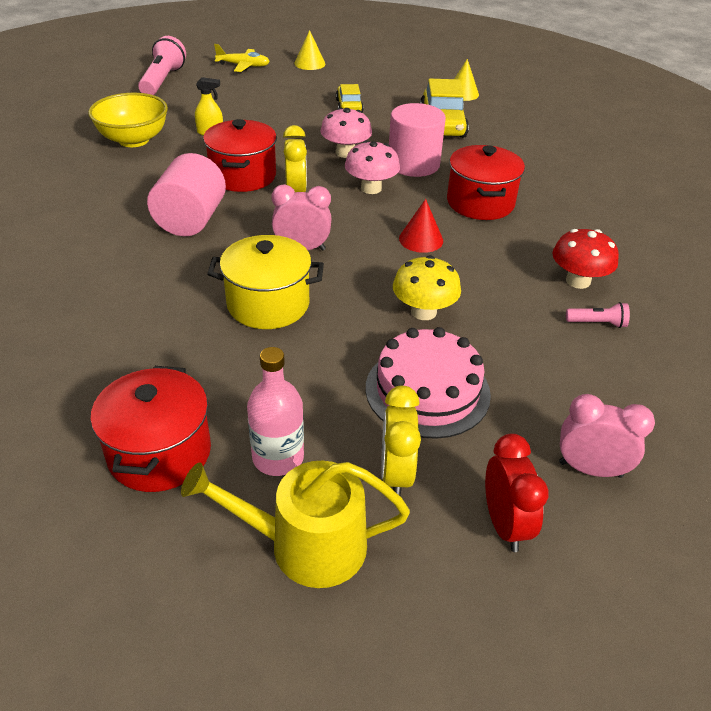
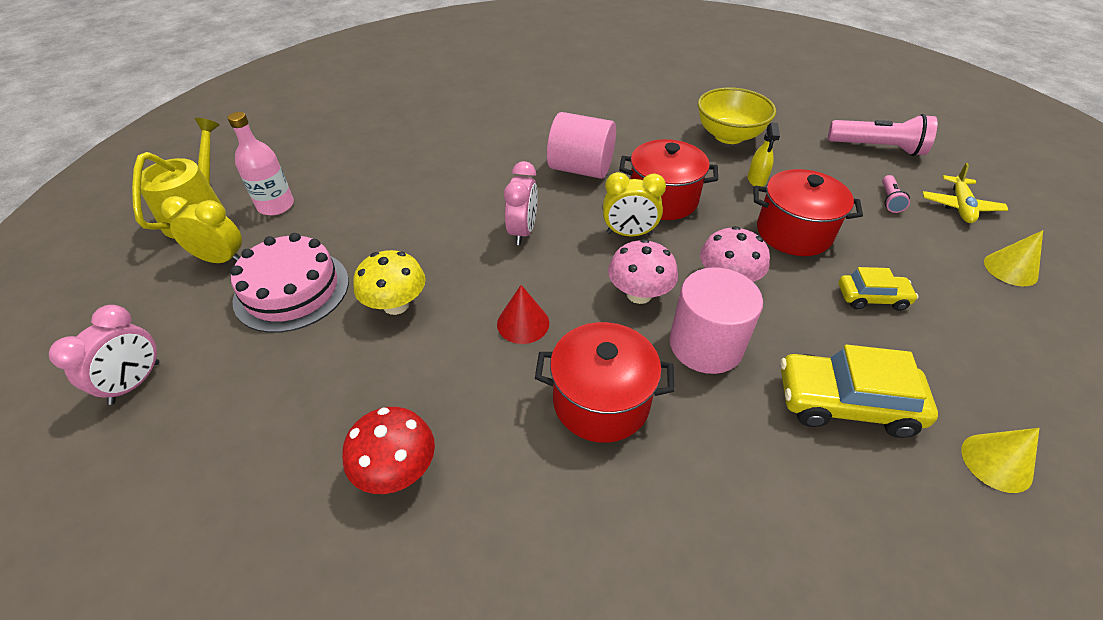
camera: 100 degrees right, 5 degrees up
red pot [90,366,211,492] -> red pot moved to [754,169,863,256]
yellow pot [207,235,324,329] -> none
red clock [485,434,548,552] -> none
pink flashlight [566,302,630,328] -> pink flashlight moved to [882,175,910,213]

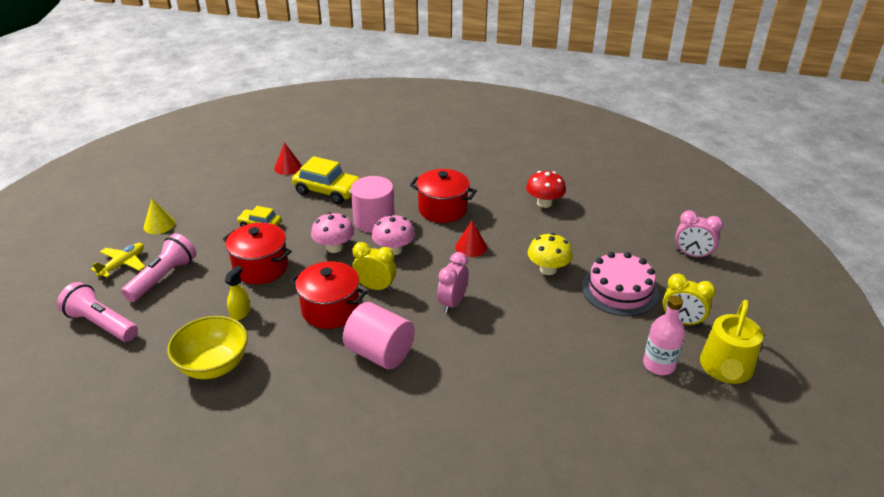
camera: 165 degrees left, 10 degrees down
pink clock [49,305,159,405] -> pink clock turned 105 degrees counterclockwise [675,210,723,259]
pink flashlight [882,175,910,213] -> pink flashlight [121,233,196,302], size x2.02
yellow cone [961,428,1039,493] -> red cone [274,142,302,175]

